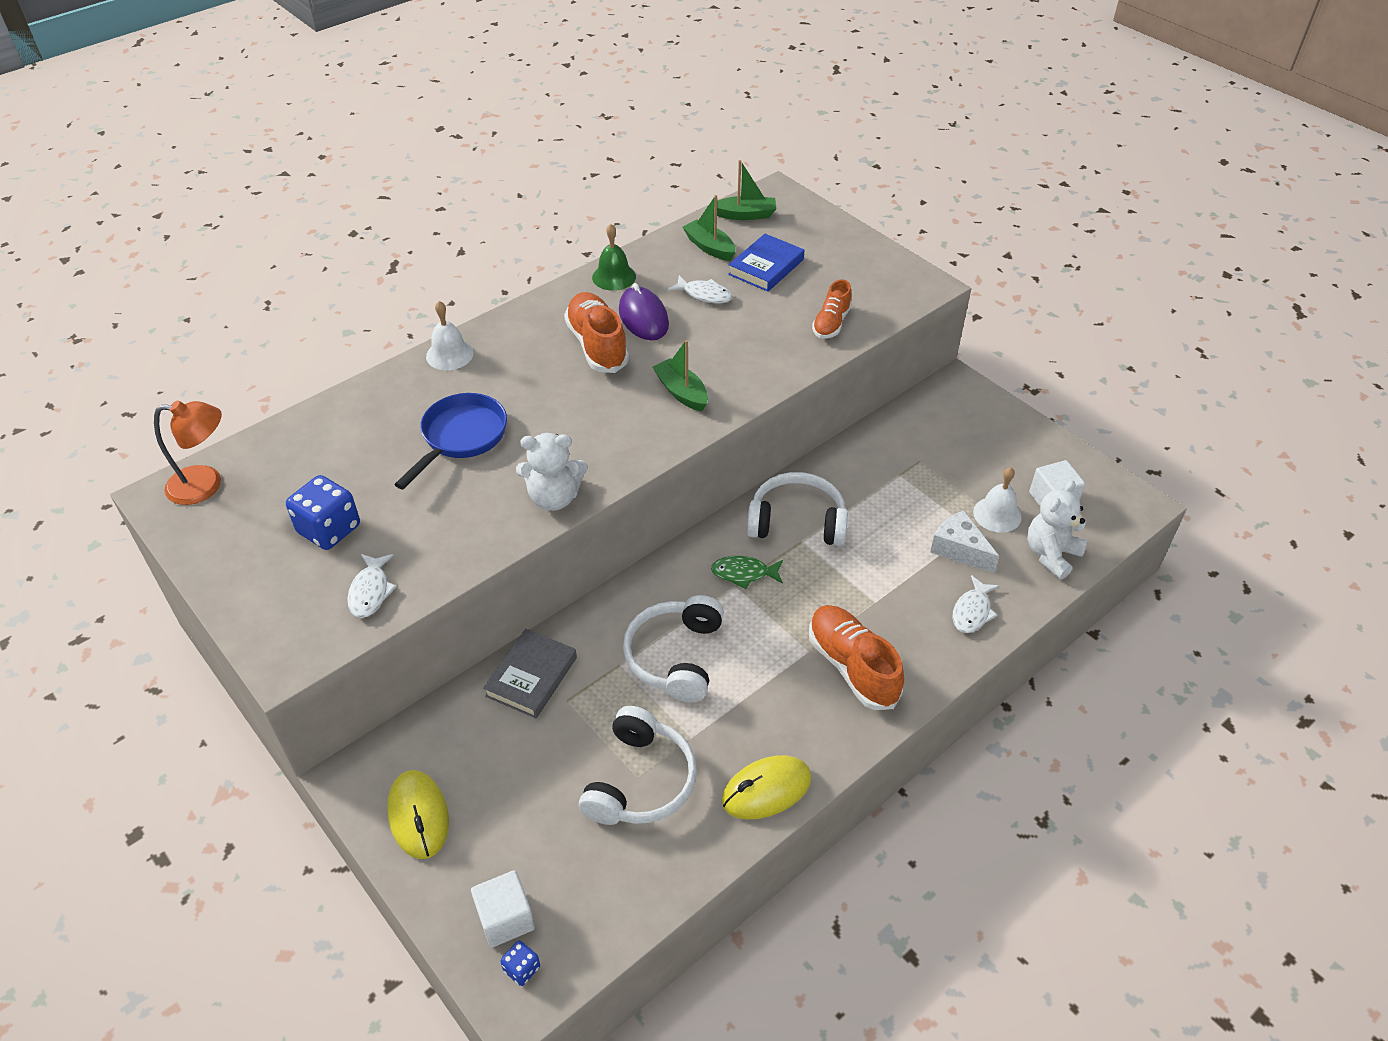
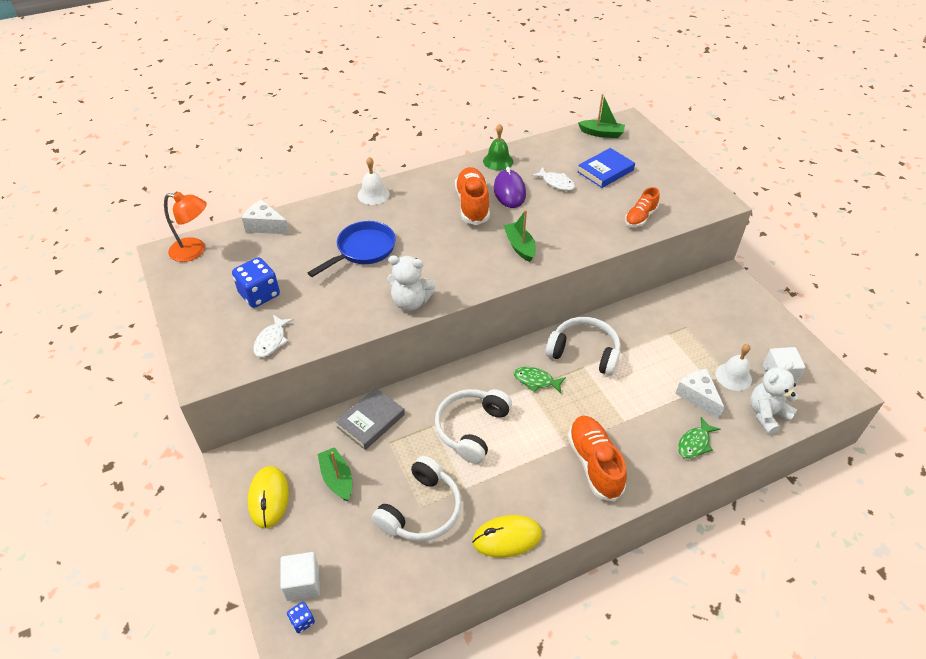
camera: 15 degrees right, 0 degrees up
green boat [683,195,736,261] -> green boat moved to [318,447,352,501]
white fish [952,575,999,633] -> green fish [678,417,720,458]
none -> white cheese [242,199,290,234]

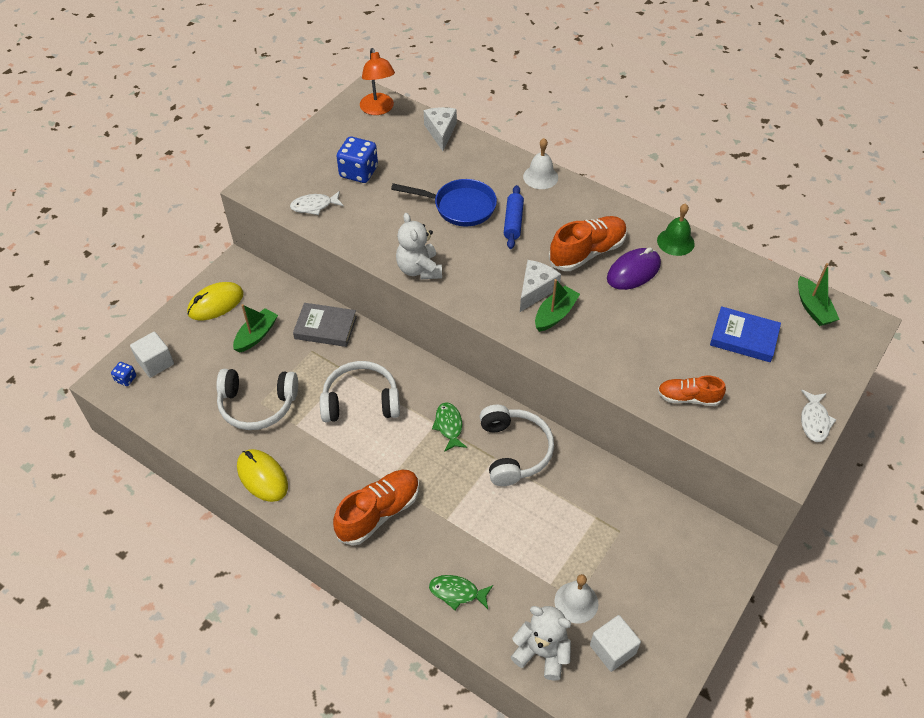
camera: 60 degrees right, 5 degrees up
white fish [532,167,575,191] -> white fish moved to [801,390,836,442]
white cheese [675,369,725,419] -> white cheese moved to [520,260,561,312]
none -> blue rolling pin [504,185,524,249]

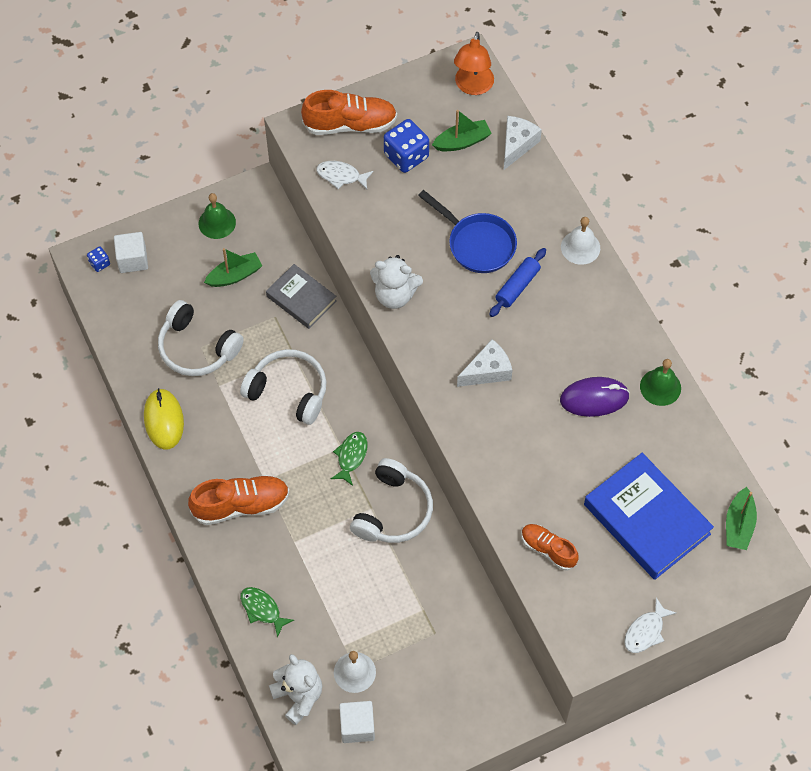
camera: 30 degrees right, 10 degrees up
yellow mouse [187,282,244,320] -> green bell [199,193,236,239]
white teddy bear [396,213,442,279] -> white teddy bear turned 90 degrees counterclockwise [370,255,423,309]
green boat [535,279,580,332] -> green boat moved to [432,110,492,151]
orange shoe [549,216,627,271] -> orange shoe moved to [301,90,397,135]
blue book [710,306,781,362] -> blue book [584,453,714,580], size x1.63

